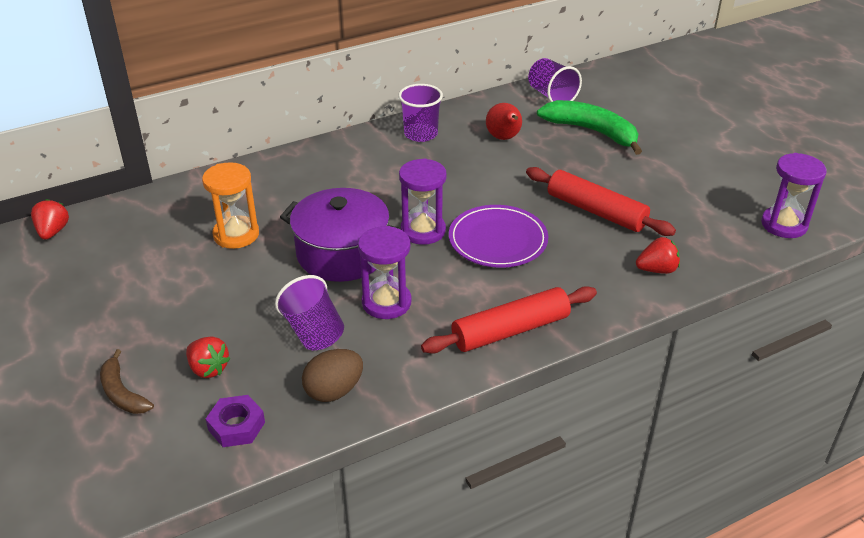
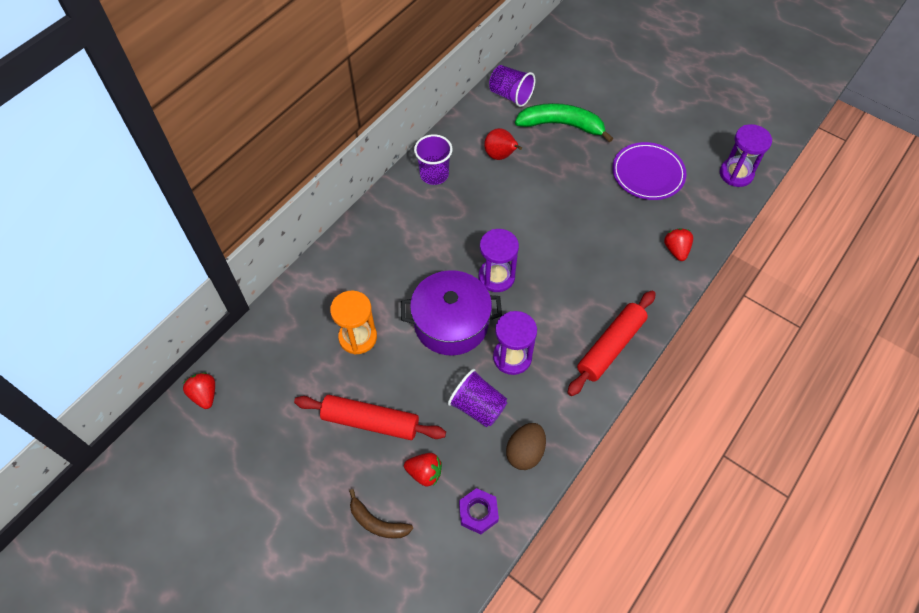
camera: 25 degrees left, 20 degrees up
purple plate [449,205,548,267] -> purple plate moved to [612,142,687,200]
red rolling pin [526,167,676,236] -> red rolling pin moved to [294,395,446,440]
red strawberry [636,237,680,274] -> red strawberry turned 60 degrees counterclockwise [664,228,693,261]

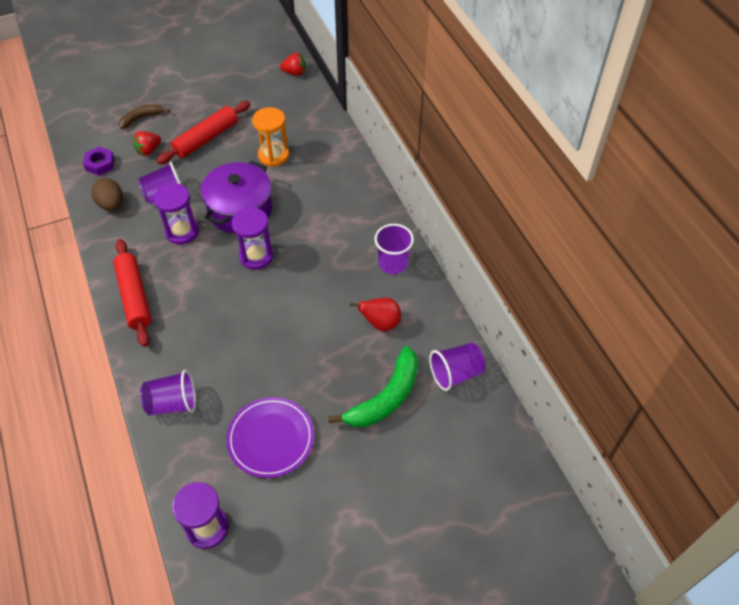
camera: 120 degrees right, 5 degrees down
red strawberry [664,228,693,261] -> purple cup [140,370,196,416]

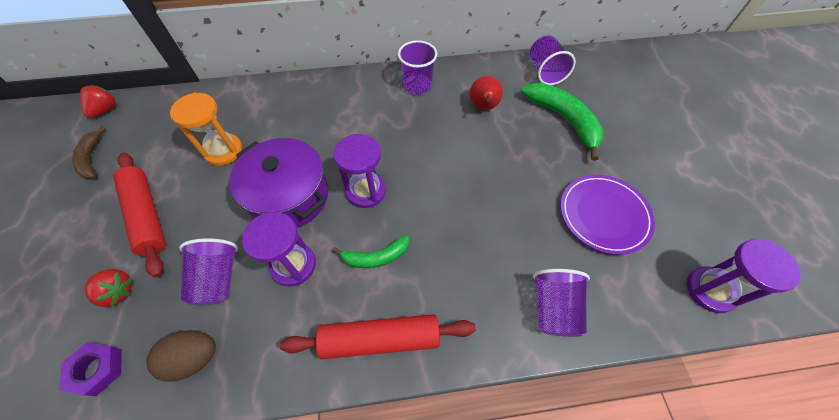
camera: 75 degrees left, 5 degrees up
brown banana [119,104,170,129] -> brown banana moved to [72,126,106,179]
red strawberry [133,131,161,156] -> red strawberry turned 45 degrees counterclockwise [84,269,132,307]
none -> green banana [333,235,409,268]

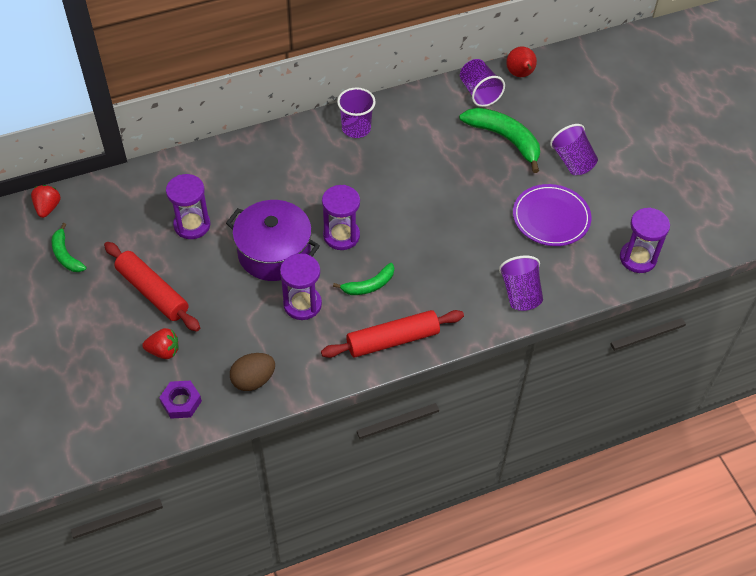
camera: 15 degrees left, 5 degrees down
brown banana [72,126,106,179] -> green banana [52,223,87,272]
orange hourglass [170,93,242,166] -> purple hourglass [166,174,210,239]
purple cup [179,238,238,305] -> purple cup moved to [550,124,598,175]
red pear [470,76,503,110] -> red pear moved to [506,46,537,77]

